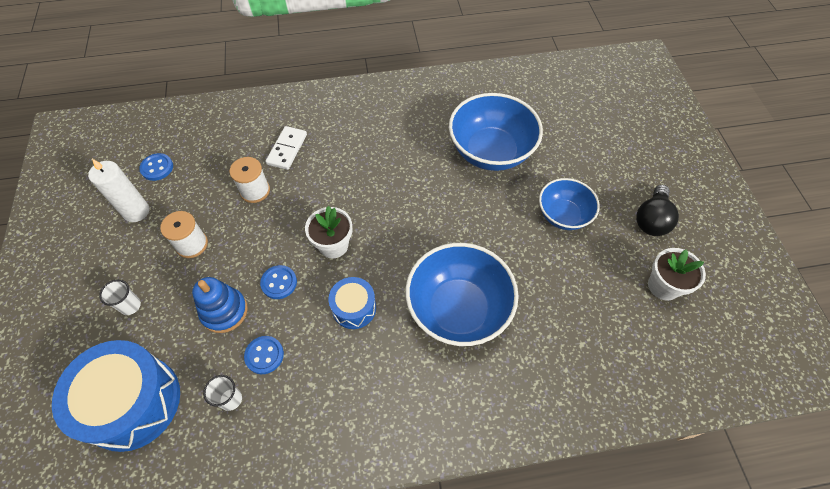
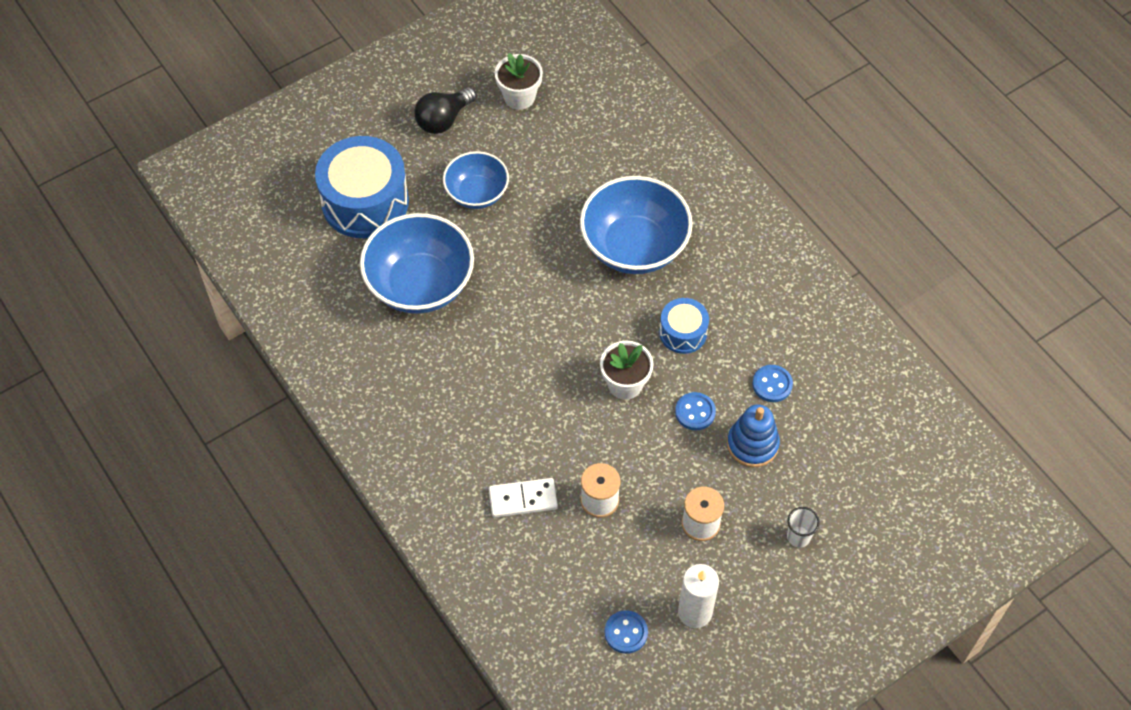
camera: 115 degrees left, 0 degrees up
blue drum [52,340,180,452] -> blue drum moved to [315,136,409,238]
white cup [203,375,242,411] -> none
black light bulb [636,185,679,236] -> black light bulb turned 135 degrees clockwise [414,87,476,134]

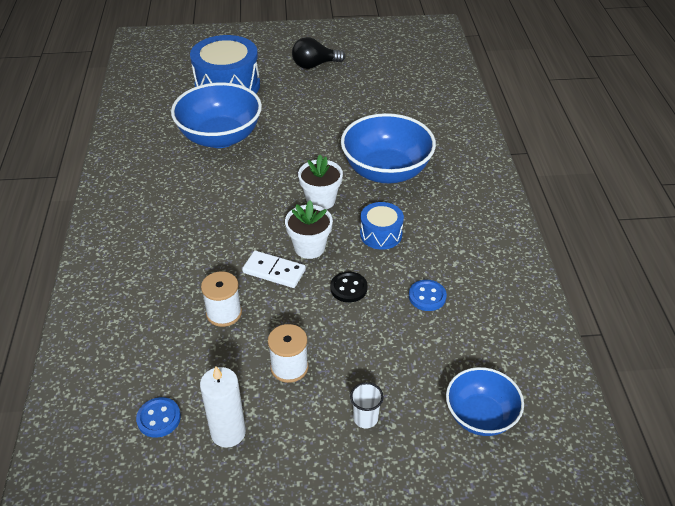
camera: 30 degrees right, 15 degrees down
blue bowl [443,151,509,209] -> blue bowl moved to [446,367,524,436]
white domino [489,478,558,518] -> white domino moved to [242,250,306,288]
white flower pot [495,53,543,110] -> white flower pot moved to [298,155,343,209]
blue button [675,392,716,430] -> black button [330,272,368,303]
blue stacking toy [727,404,780,467] -> none

